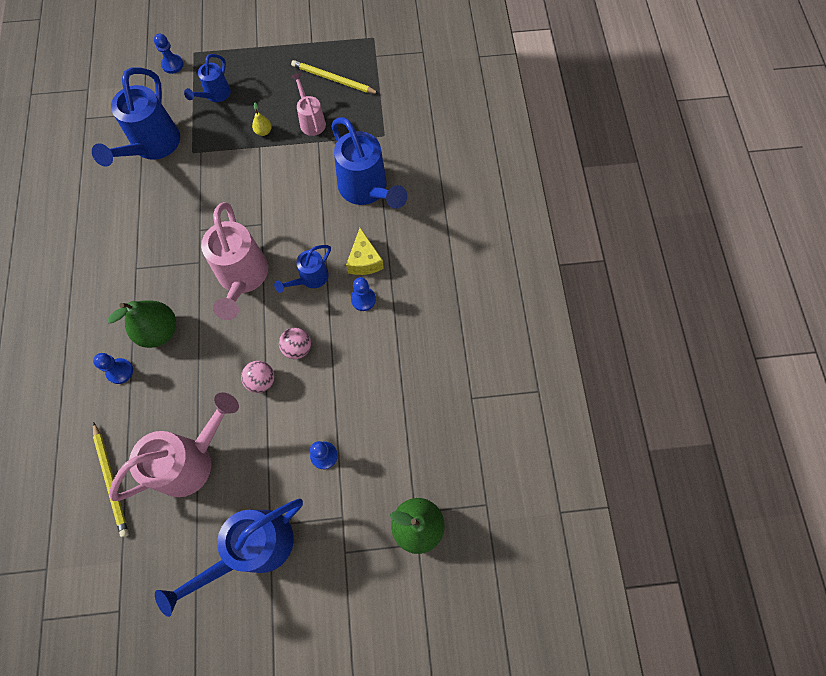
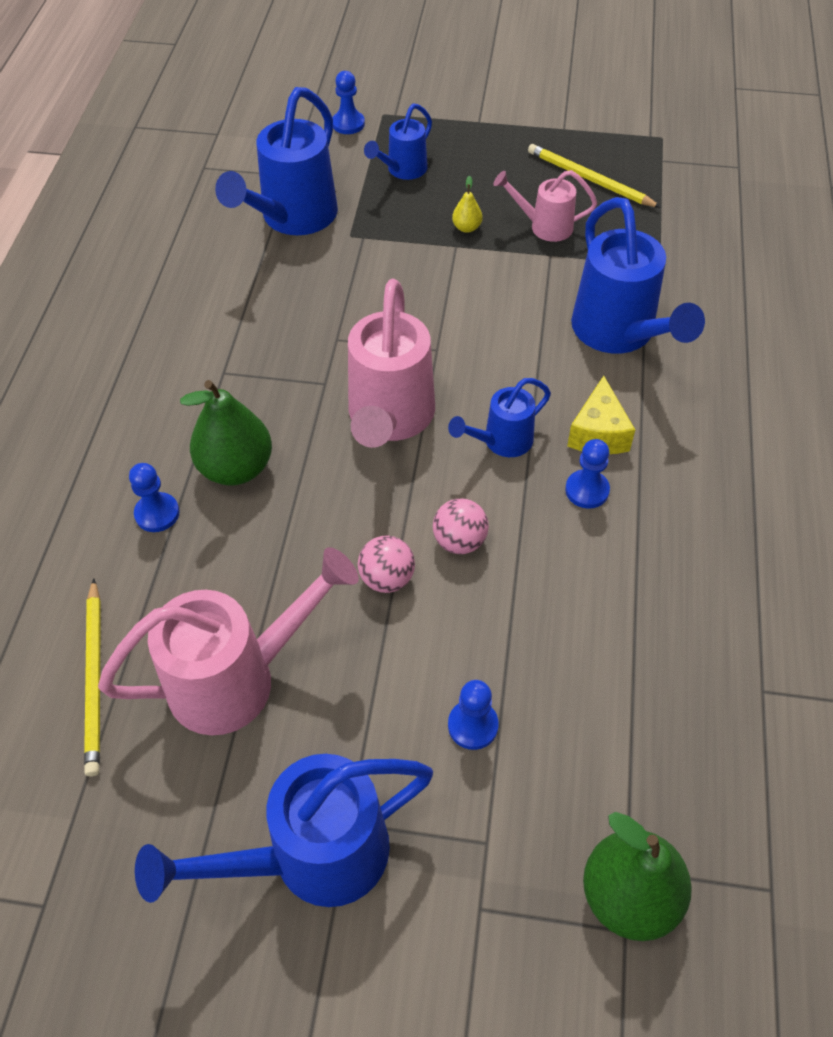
camera: 15 degrees right, 15 degrees down
pink watering can [291,73,326,136] -> pink watering can turned 75 degrees counterclockwise [493,170,597,242]

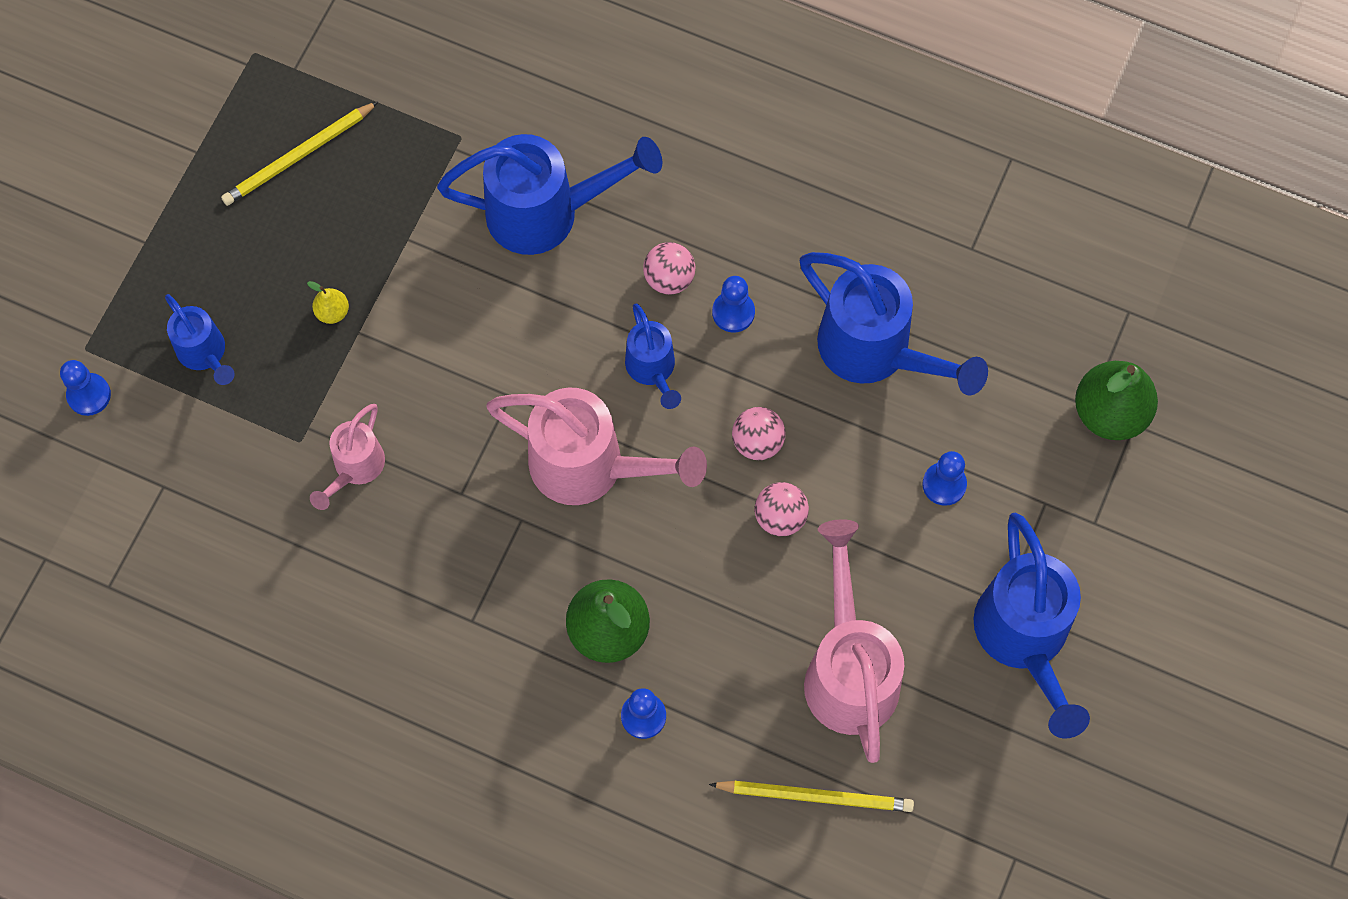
camera: 75 degrees left, 15 degrees up
blue watering can [215,87,338,235] -> blue watering can moved to [800,252,988,396]
pink watering can [493,170,597,242] -> pink watering can moved to [310,404,385,510]
yellow cheese [567,376,635,454] -> pink ball [643,242,696,295]

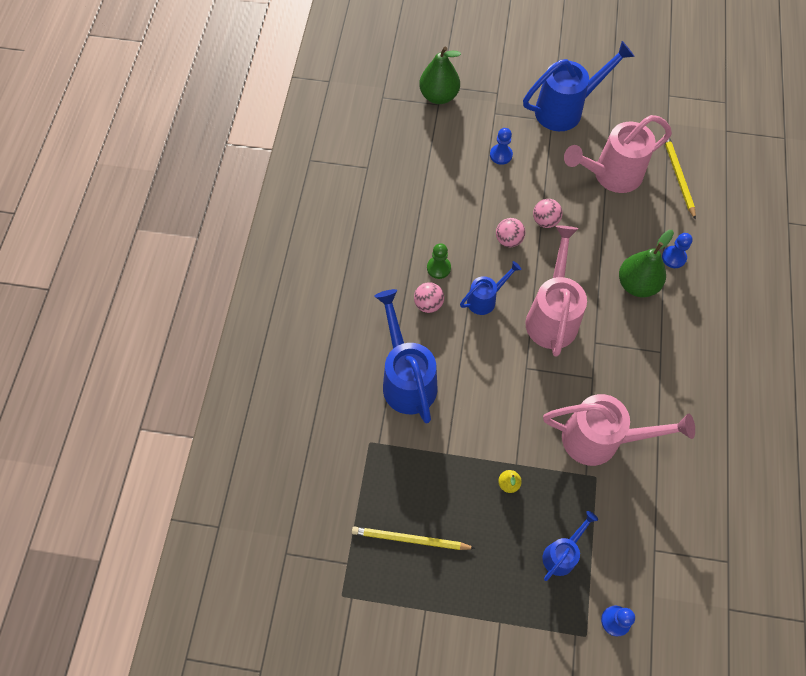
camera: 105 degrees left, 5 degrees down
yellow pencil [221,101,379,206] -> yellow pencil turned 150 degrees clockwise [352,527,476,550]
pink watering can [310,404,385,510] -> pink watering can [543,394,695,466], size x1.83
blue pawn [712,276,755,332] -> green pawn [427,243,451,279]
blue watering can [800,252,988,396] -> none

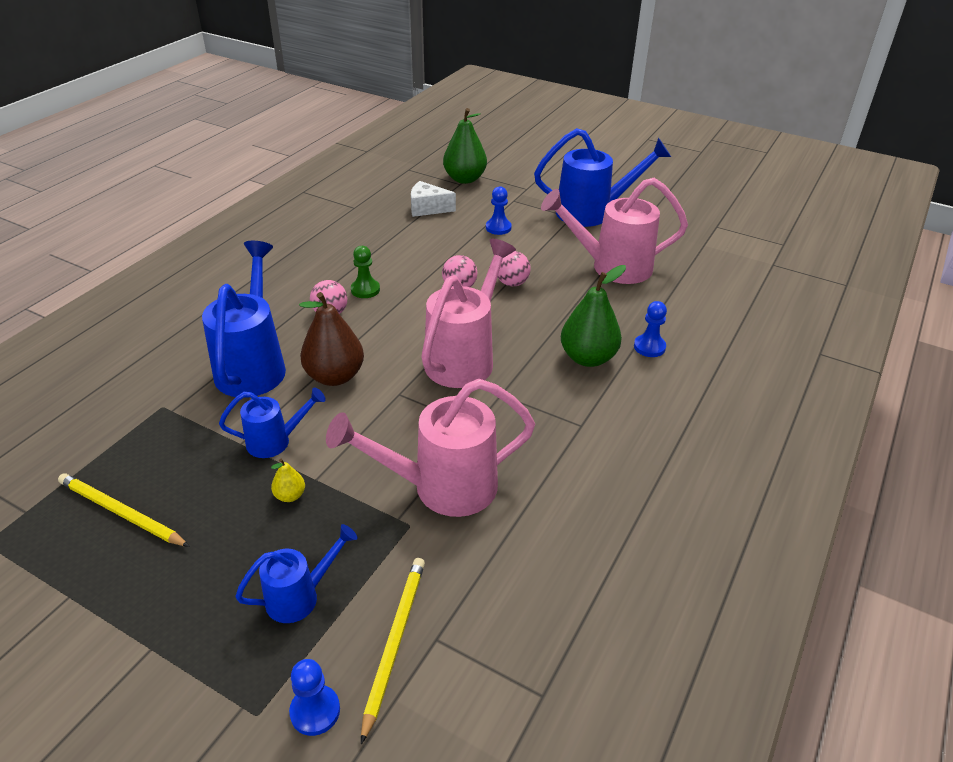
camera: 20 degrees right, 25 degrees down
blue watering can [460,261,522,315] -> blue watering can moved to [219,387,326,458]
pink watering can [543,394,695,466] -> pink watering can turned 135 degrees clockwise [326,379,535,517]
yellow pencil [665,138,696,220] -> yellow pencil moved to [361,558,425,744]
none -> brown pear [299,292,364,386]
none -> white cheese [411,181,456,217]

